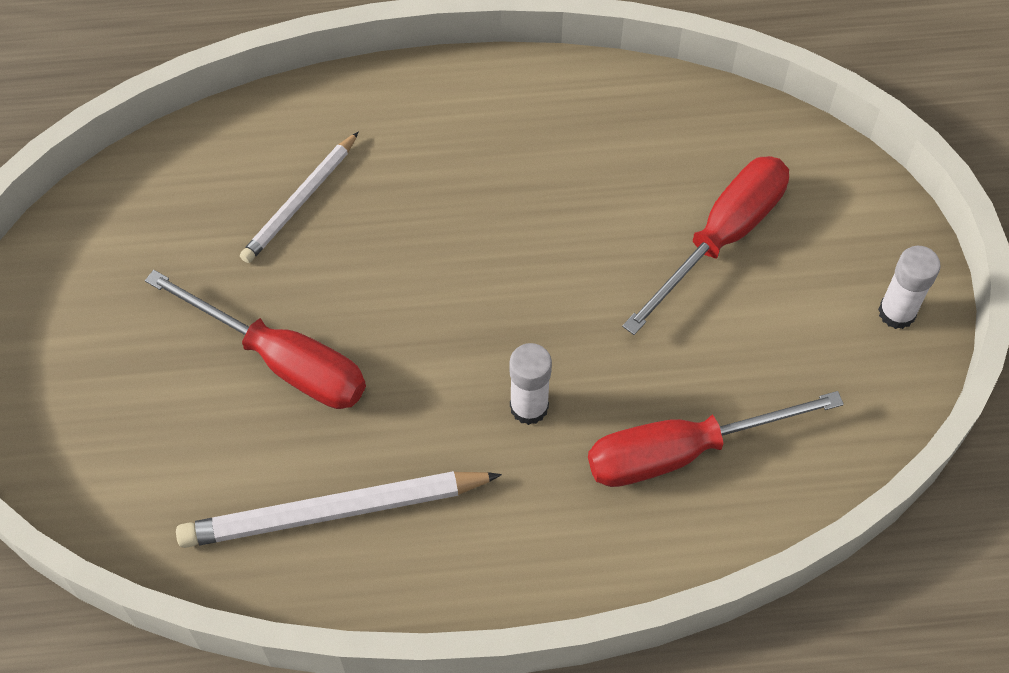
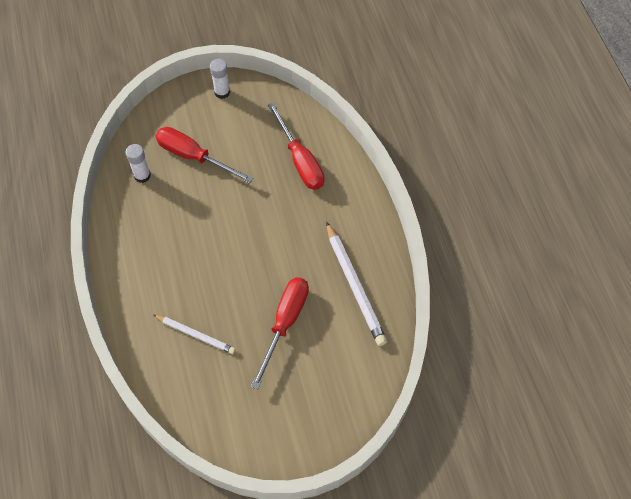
camera: 100 degrees left, 0 degrees up
white glue stick [510,343,552,425] -> white glue stick moved to [125,144,151,183]

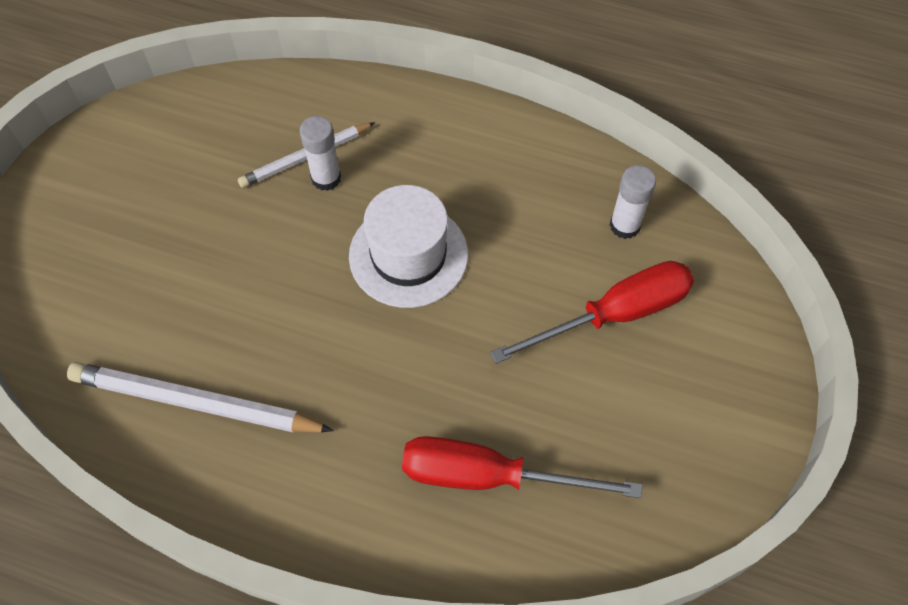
camera: 125 degrees right, 0 degrees up
white glue stick [210,59,230,99] -> white glue stick moved to [300,116,341,191]
red screwdriver [251,277,309,389] -> none
none -> white hat [349,185,468,308]

